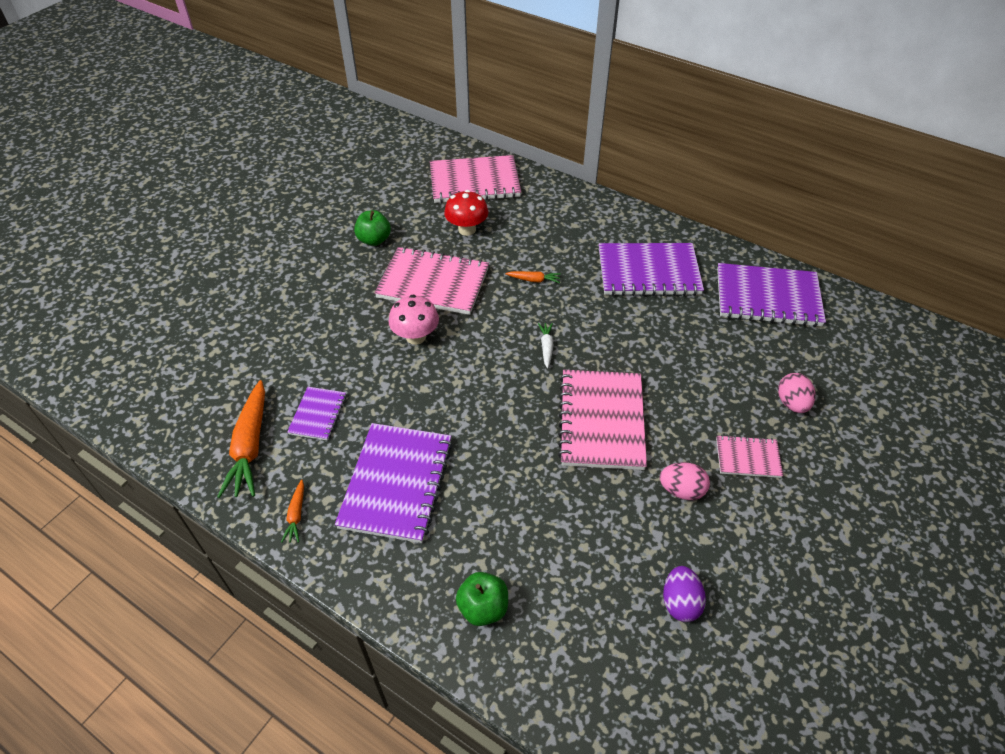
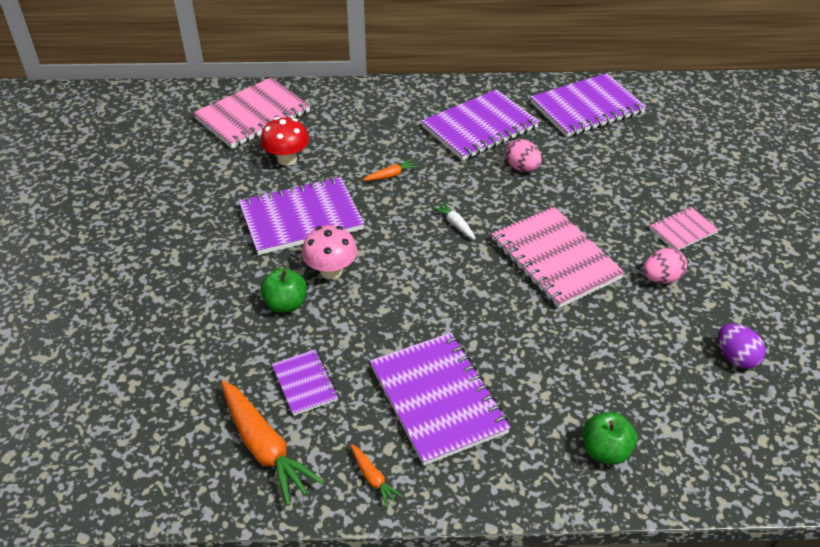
camera: 35 degrees left, 5 degrees down
green apple [354,210,391,246] -> green apple moved to [260,268,307,313]
pink notebook [374,246,489,315] -> purple notebook [239,177,364,255]
pink egg [778,373,815,413] -> pink egg moved to [506,139,542,172]

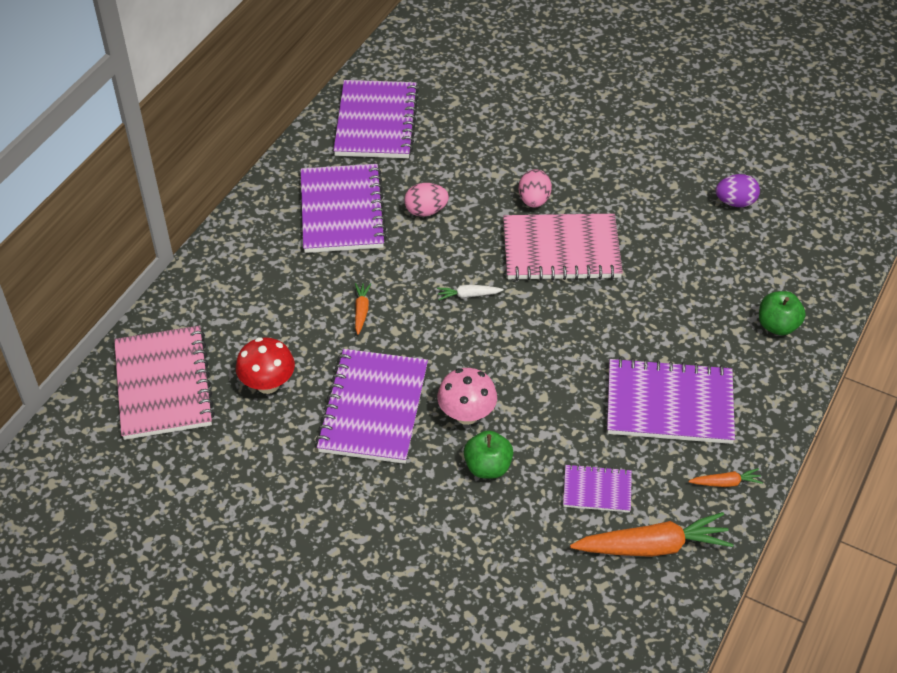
camera: 60 degrees left, 5 degrees up
pink egg [643,248,687,284] -> pink egg moved to [519,169,552,208]
pink notebook [649,207,719,250] -> none

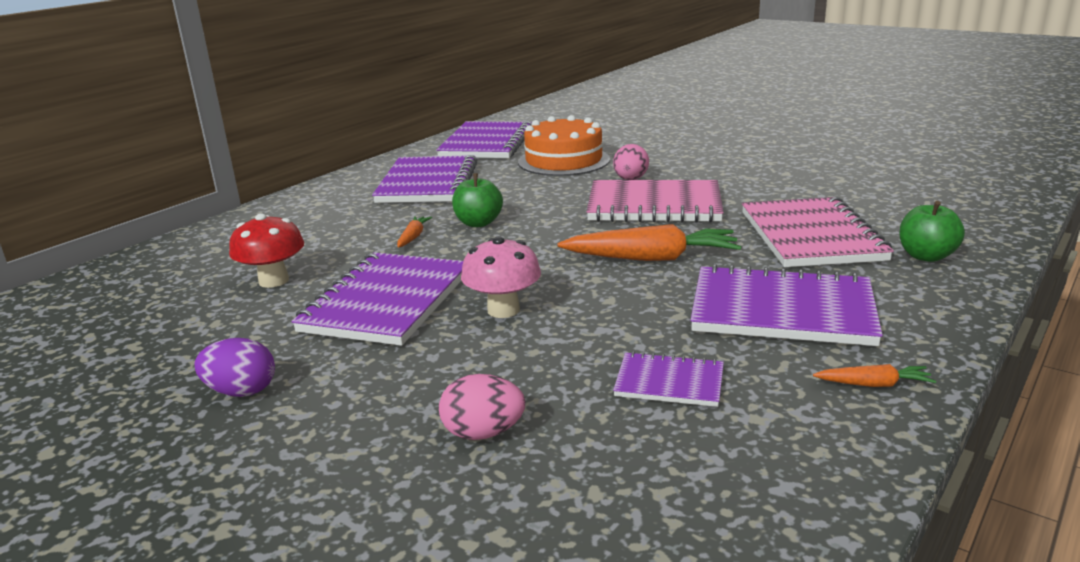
camera: 10 degrees right, 25 degrees down
pink notebook [114,326,215,440] -> pink notebook moved to [742,197,894,267]
pink egg [404,183,449,217] -> pink egg moved to [439,374,525,440]
white carrot [437,284,504,300] -> none
green apple [464,430,514,479] -> green apple moved to [452,173,503,227]
orange carrot [570,512,733,557] -> orange carrot moved to [557,224,741,261]
purple egg [715,174,760,207] -> purple egg moved to [194,338,275,397]
none -> orange cake [518,115,610,176]

